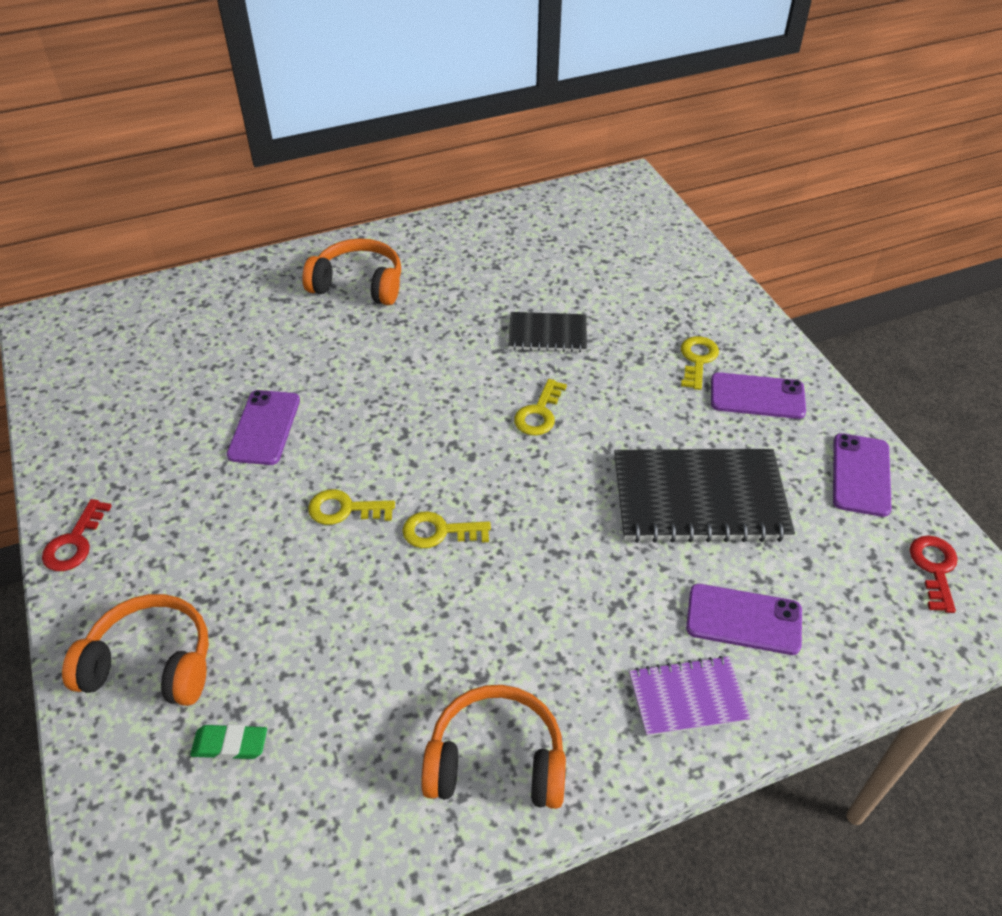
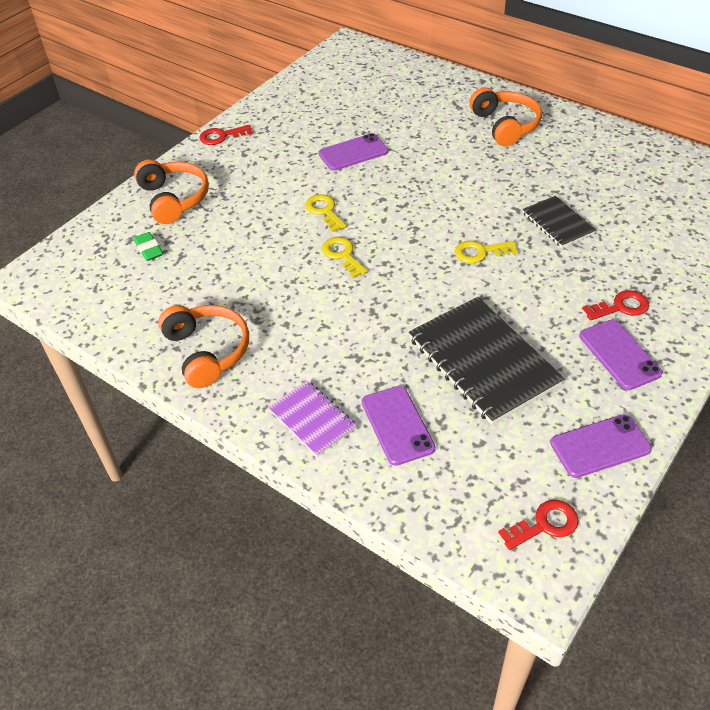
camera: 60 degrees right, 0 degrees up
yellow key [681,336,719,390] -> red key [582,290,649,321]

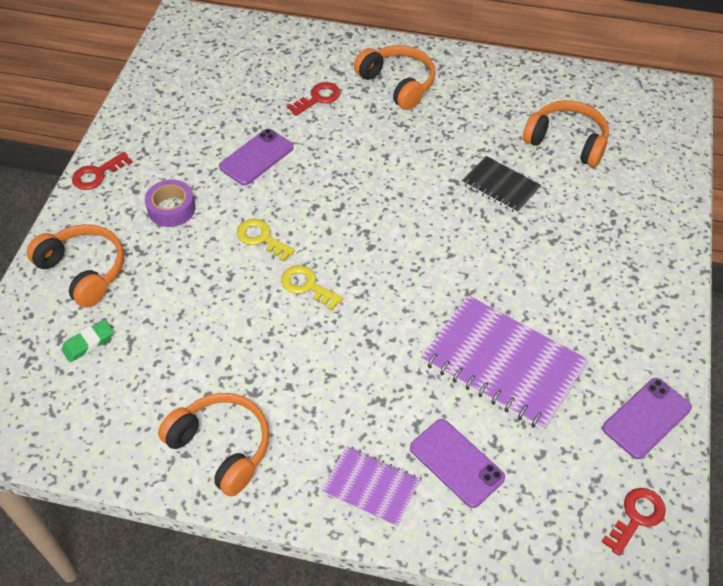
camera: 25 degrees left, 5 degrees up
green eraser [134,232,163,261] -> green eraser turned 75 degrees counterclockwise [61,319,114,362]
black notebook [409,297,565,425] -> purple notebook [421,295,589,431]
yellow key [455,241,518,263] -> none
purple phone [579,320,663,390] -> none
red key [582,290,649,321] -> red key moved to [287,82,341,116]
none -> purple tape [145,180,195,227]
none -> orange headphones [523,100,609,167]

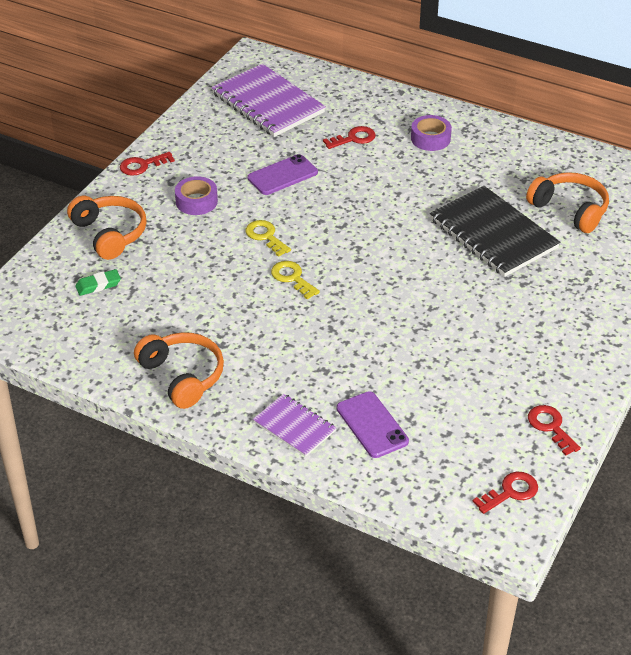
camera: 15 degrees right, 10 degrees down
orange headphones [354,45,436,110] -> purple tape [411,115,452,151]
purple notebook [421,295,589,431] -> purple notebook moved to [211,64,326,137]
black notebook [462,156,541,213] -> black notebook [430,186,560,277], size x1.83
purple phone [602,378,692,459] -> red key [528,405,581,456]

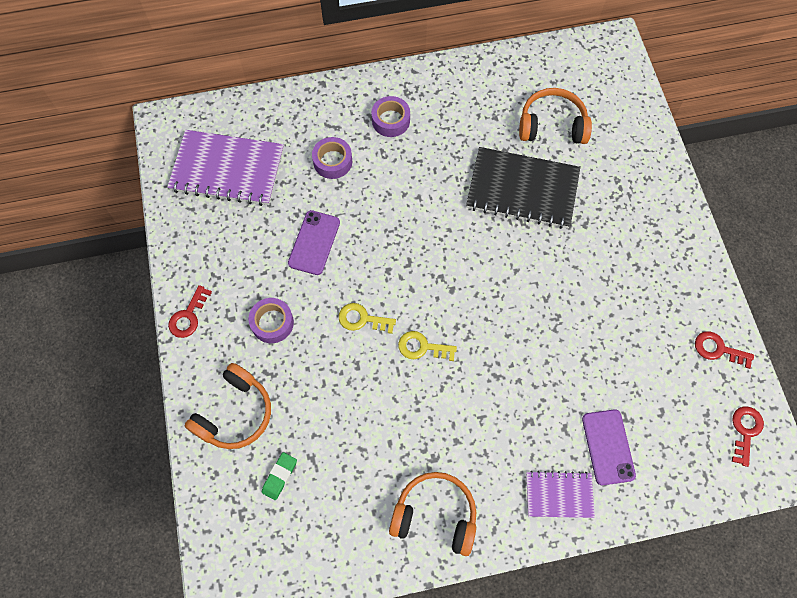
camera: 40 degrees left, 25 degrees up
orange headphones [67,196,147,260] -> orange headphones turned 105 degrees clockwise [185,363,271,449]
red key [323,126,375,149] -> purple tape [312,137,352,179]
purple phone [337,391,409,458] -> purple phone turned 60 degrees clockwise [582,409,636,485]

